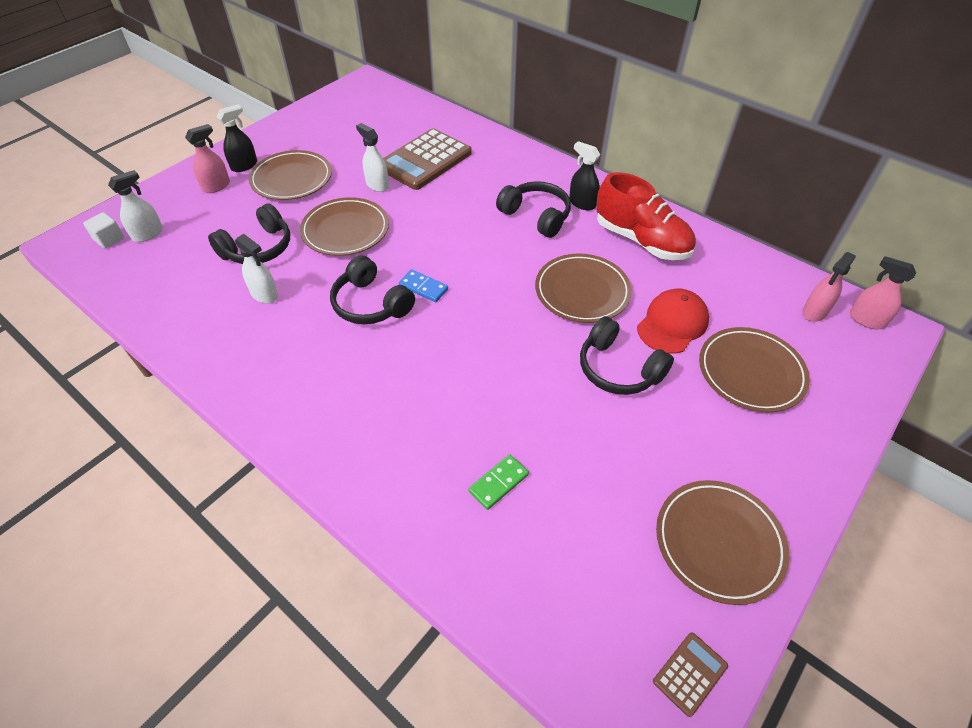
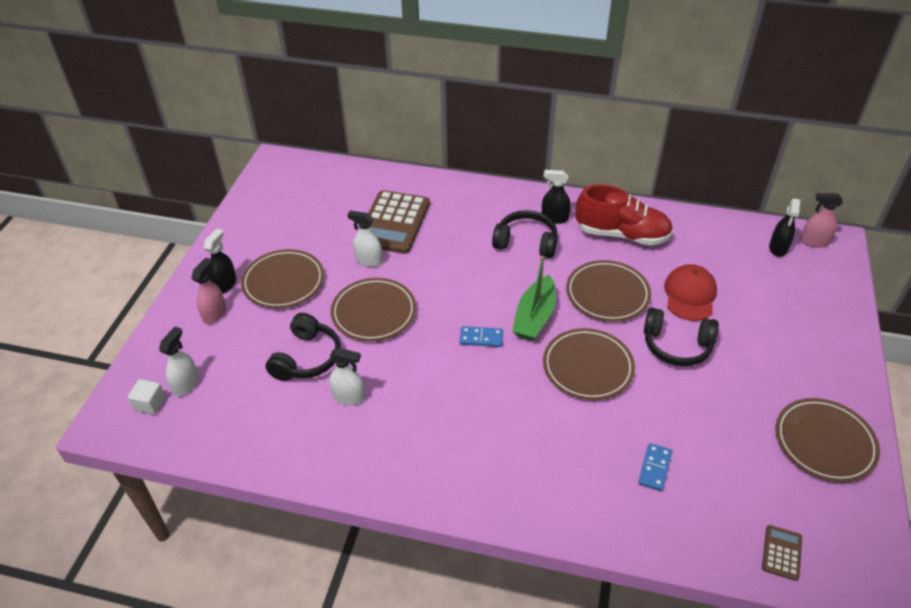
camera: 25 degrees left, 5 degrees down
black headphones [330,255,415,324] -> none
green domino [468,454,529,510] -> blue domino [638,443,672,491]
brown calculator [653,632,728,717] -> brown calculator moved to [762,525,802,581]
brown plate [699,327,810,412] -> brown plate moved to [543,328,635,400]
pink spray bottle [802,252,856,322] -> black spray bottle [769,198,800,257]
none -> green boat [512,256,556,341]

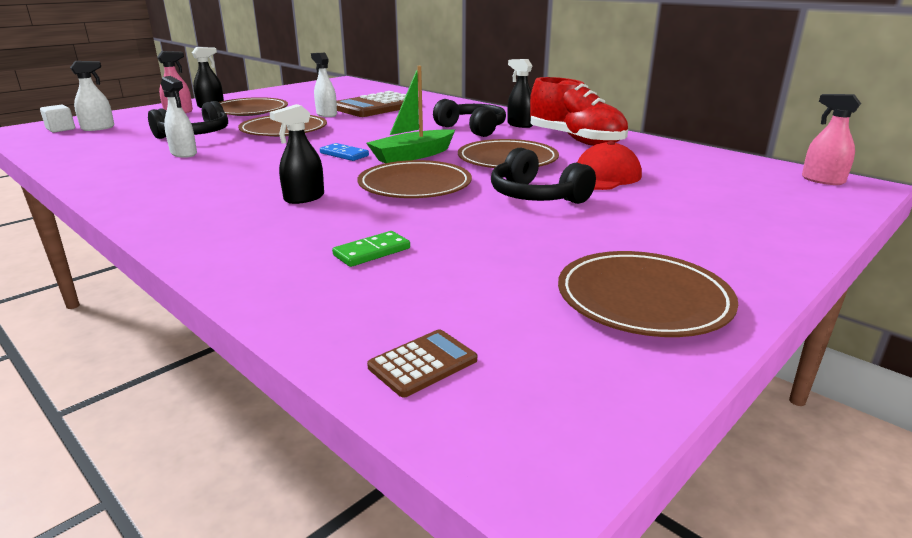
camera: 30 degrees right, 20 degrees down
blue domino [638,443,672,491] -> green domino [332,231,410,267]
black spray bottle [769,198,800,257] -> black spray bottle moved to [269,104,324,204]

